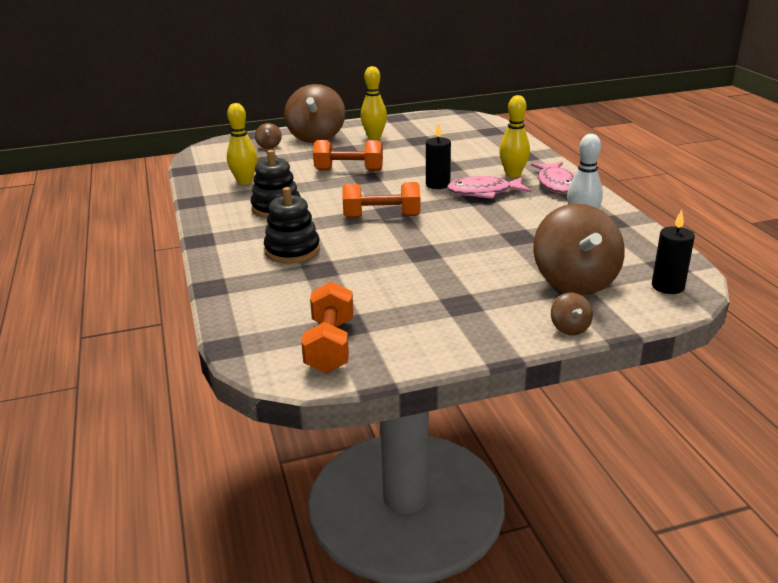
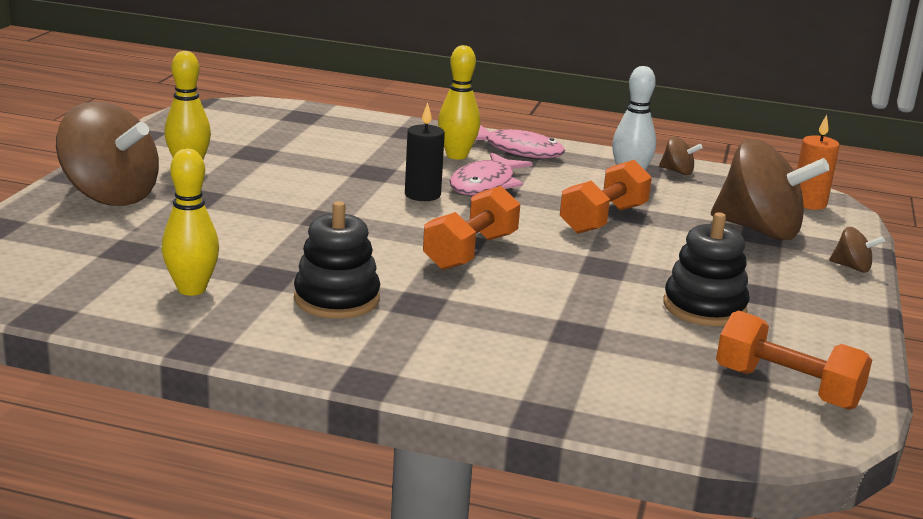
camera: 60 degrees left, 5 degrees down
brown spinning top [255,123,282,149] -> brown spinning top moved to [659,137,703,175]
black stacking toy [264,187,320,263] -> black stacking toy moved to [663,212,749,326]
orange dumbbell [313,140,383,171] -> orange dumbbell moved to [560,160,652,234]
black candle [652,210,695,294] -> orange candle [797,115,840,210]

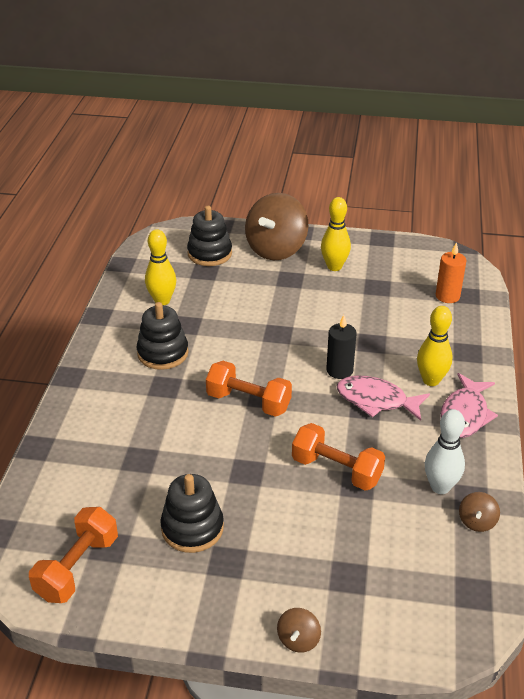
camera: 85 degrees right, 15 degrees up
brown spinning top [711,139,830,240] -> none
orange candle [797,115,840,210] -> orange candle moved to [436,242,466,303]
none -> black stacking toy [187,206,232,266]

